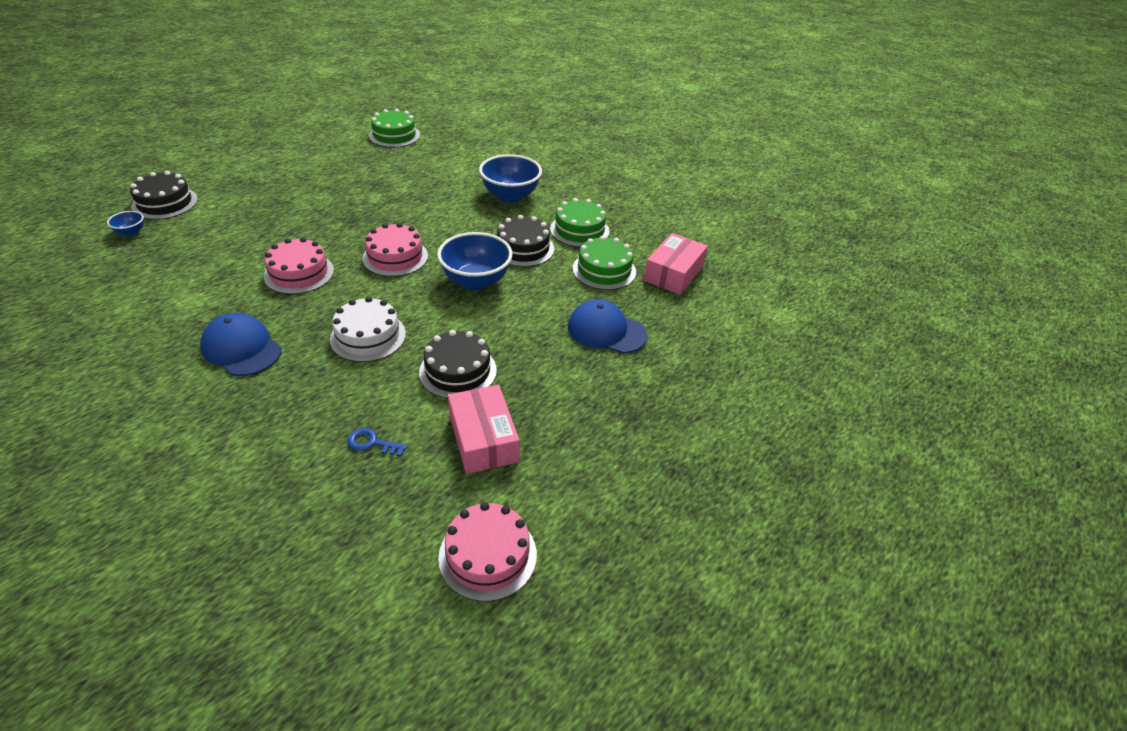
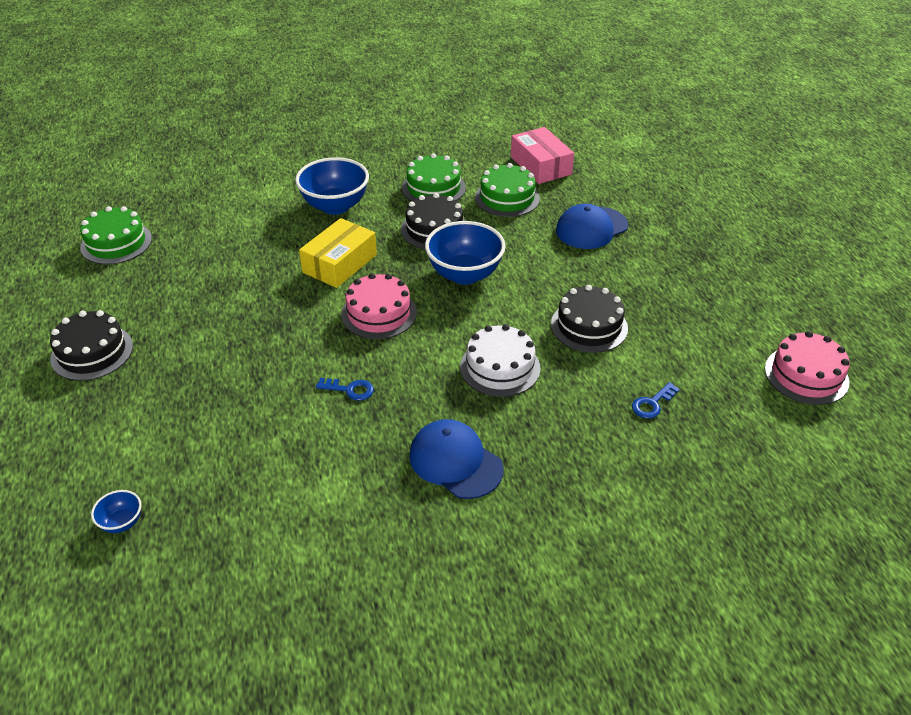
camera: 55 degrees left, 0 degrees up
black cake [130,171,198,220] -> black cake moved to [50,310,133,381]
blue cap [200,313,282,376] -> blue cap turned 60 degrees clockwise [409,419,504,499]
pink cake [264,237,334,294] -> blue key [316,378,374,401]
pink box [448,385,520,474] -> none
none -> yellow box [299,218,377,288]

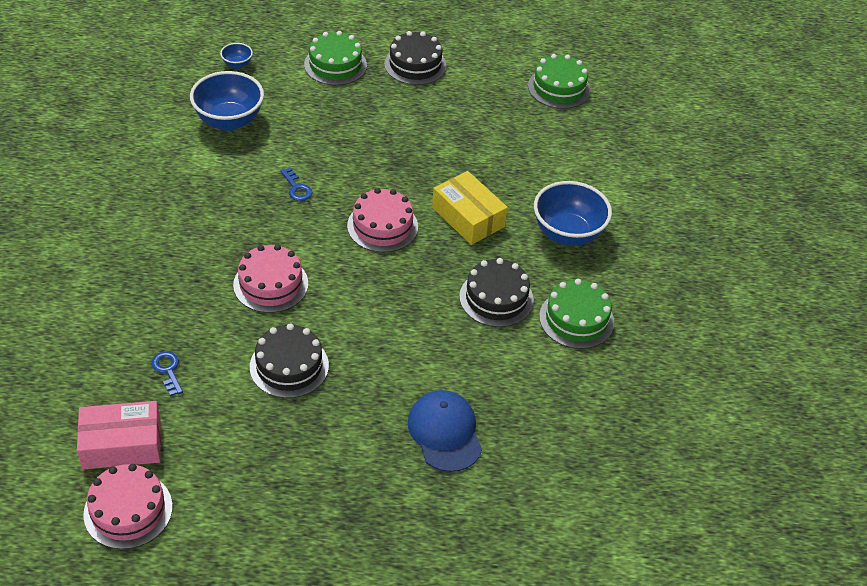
camera: 105 degrees right, 5 degrees up
blue key [316,378,374,401] -> blue key turned 60 degrees counterclockwise [280,167,313,201]
blue cap [409,419,504,499] -> none
blue bowl [425,221,506,285] -> blue bowl moved to [190,71,264,131]
white cake [460,324,541,397] -> pink cake [233,244,308,313]
green cake [475,163,540,217] -> green cake moved to [304,31,367,85]
pink box [511,127,574,184] -> pink box moved to [77,401,161,470]

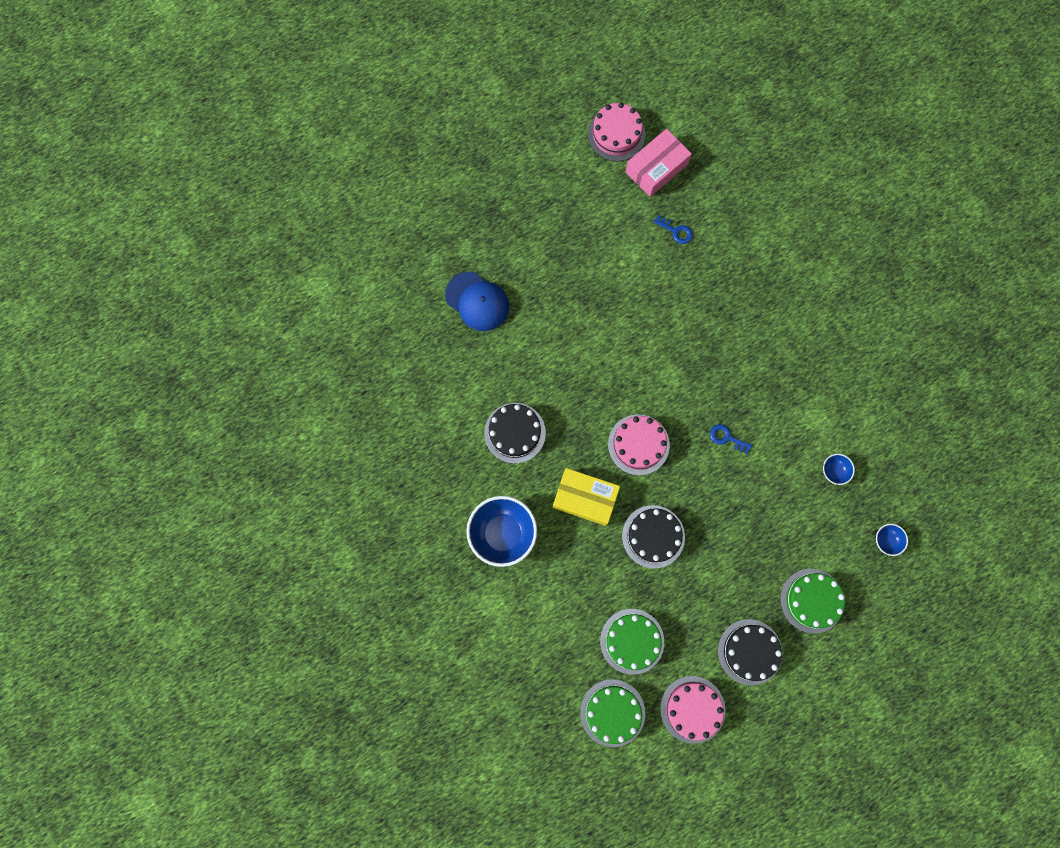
camera: 150 degrees right, 30 degrees up
blue bowl [190,71,264,131] -> blue bowl [823,454,855,485], size x0.46
pink cake [233,244,308,313] -> pink cake moved to [660,676,726,744]
black cake [250,323,329,398] -> black cake moved to [622,505,685,568]
green cake [539,279,614,349] -> green cake moved to [600,609,664,675]

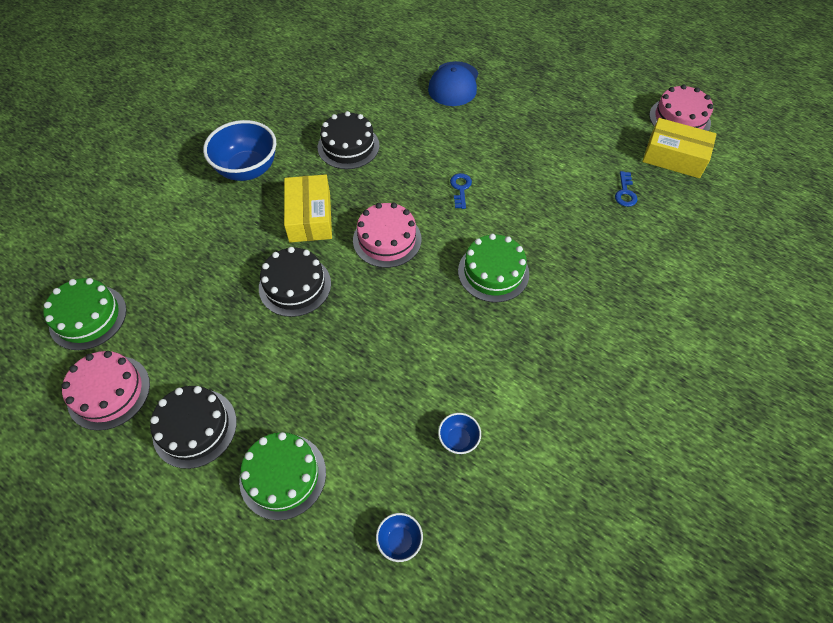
camera: 65 degrees right, 20 degrees down
green cake [600,609,664,675] -> green cake moved to [458,234,529,302]
pink box [626,129,692,197] -> yellow box [642,118,717,178]
blue key [710,424,752,454] -> blue key moved to [450,173,472,209]

